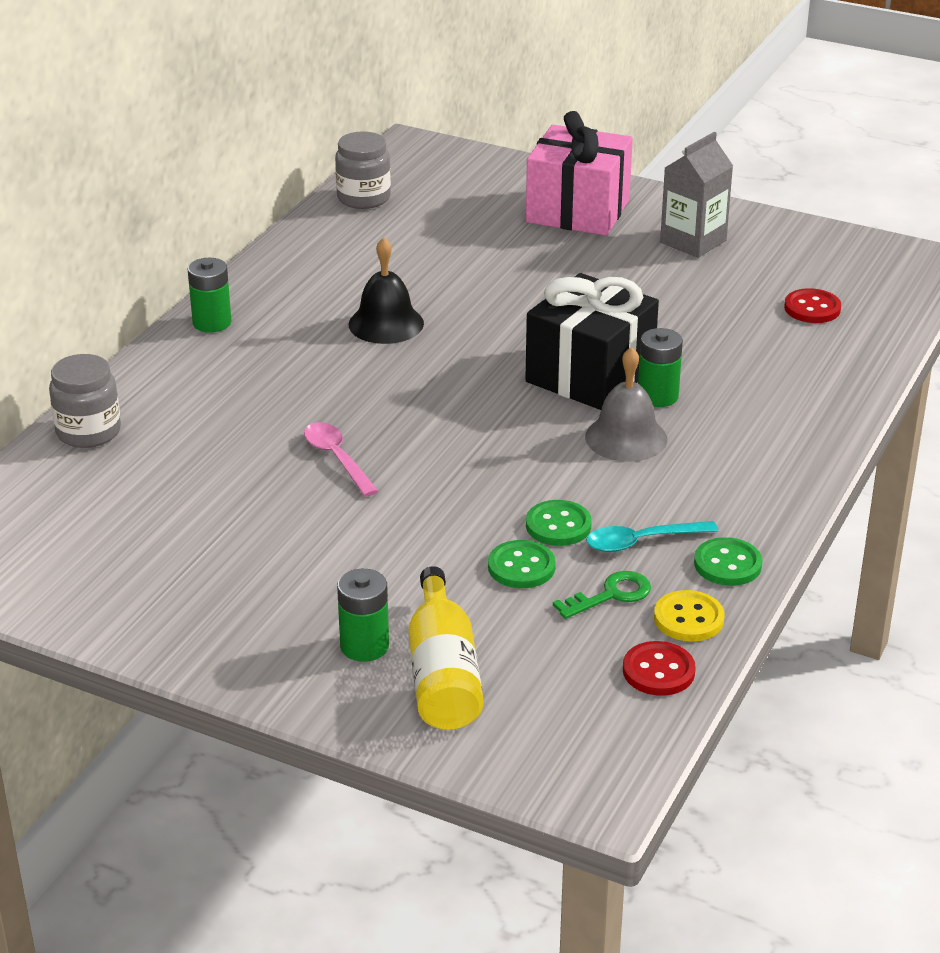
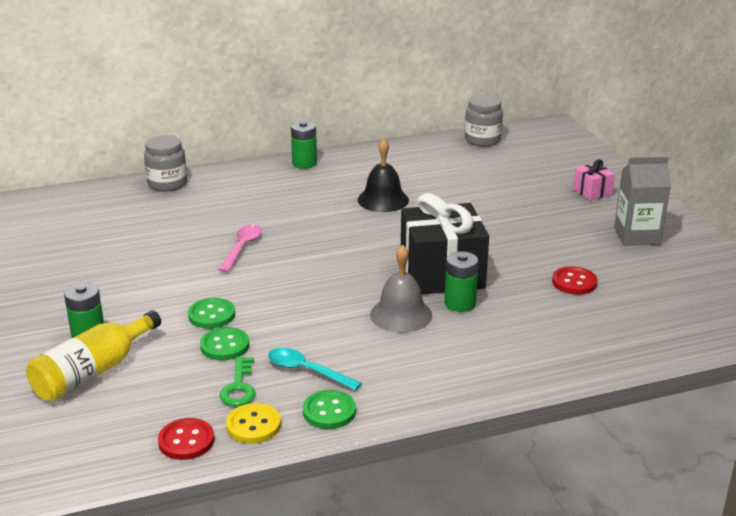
camera: 45 degrees right, 5 degrees down
pink gift [526,111,633,236] -> pink gift [573,159,615,201], size x0.46
green button [526,500,592,546] -> green button moved to [188,298,235,329]
green key [553,571,651,619] -> green key turned 75 degrees clockwise [219,357,255,406]
red button [784,288,841,323] -> red button moved to [552,266,598,295]

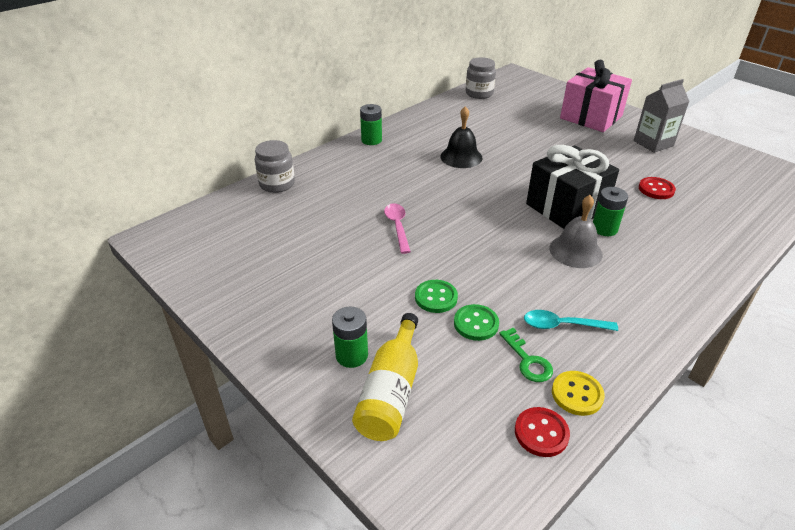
camera: 25 degrees left, 10 degrees up
green button [303,390,356,429] -> none
pink gift [573,159,615,201] -> pink gift [560,60,632,132], size x2.19

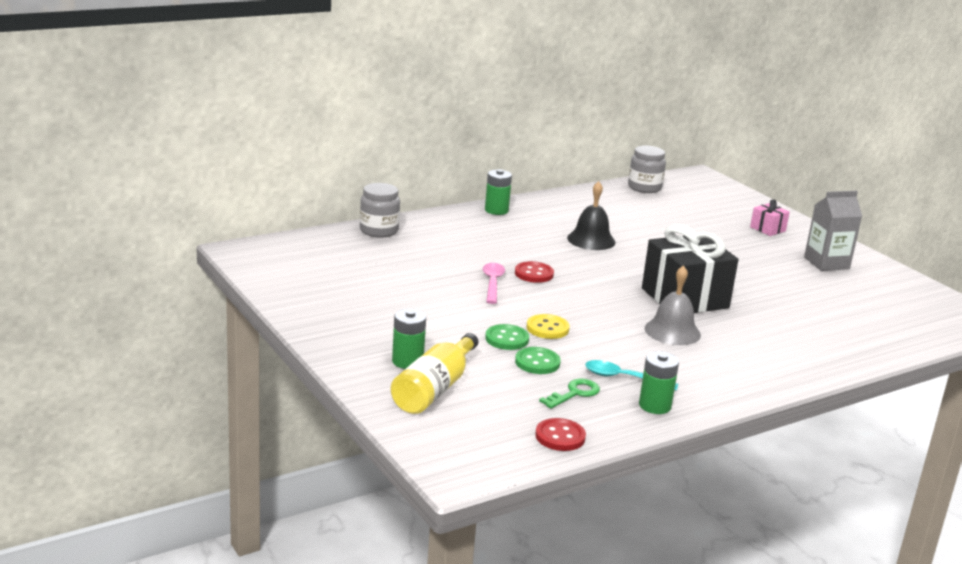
camera: 10 degrees right, 15 degrees down
green key [499,327,553,382] -> green key turned 120 degrees counterclockwise [539,379,600,409]
yellow button [552,371,605,416] -> yellow button moved to [527,314,570,339]
pink gift [560,60,632,132] -> pink gift [750,199,790,236], size x0.46
green battery [593,187,628,236] -> green battery moved to [639,351,679,414]
red button [639,177,676,199] -> red button moved to [515,261,554,283]

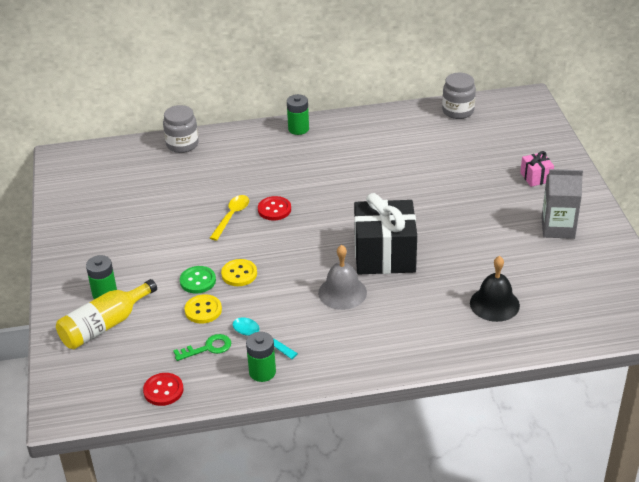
camera: 25 degrees right, 15 degrees up
pink spoon [483,263,505,304] -> yellow spoon [210,195,249,241]
green button [515,347,561,374] -> yellow button [185,294,222,324]
black bell [567,181,615,250] -> black bell moved to [470,256,520,322]

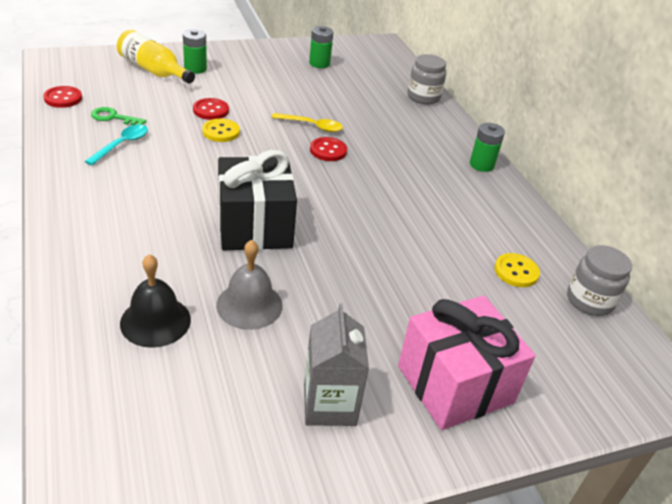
camera: 75 degrees right, 0 degrees up
green key [173,334,231,361] -> green key turned 135 degrees clockwise [91,107,146,125]
green button [180,266,216,294] -> red button [193,98,229,120]
yellow button [185,294,222,324] -> yellow button moved to [494,253,540,287]
green battery [246,332,276,382] -> green battery moved to [309,26,333,68]
grey bell [318,245,367,310] -> grey bell moved to [216,240,283,330]
pink gift [520,151,554,187] -> pink gift [398,295,536,430], size x2.19

